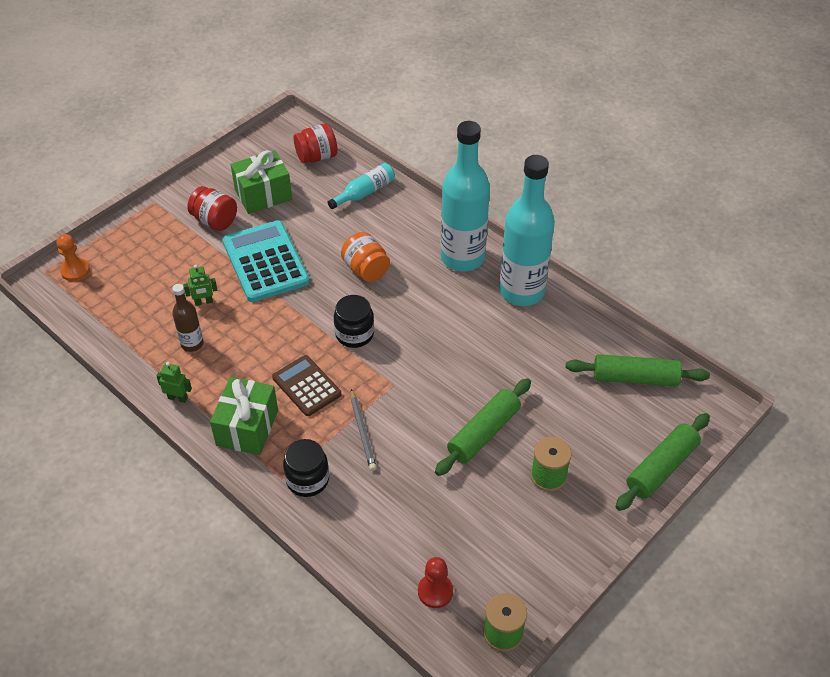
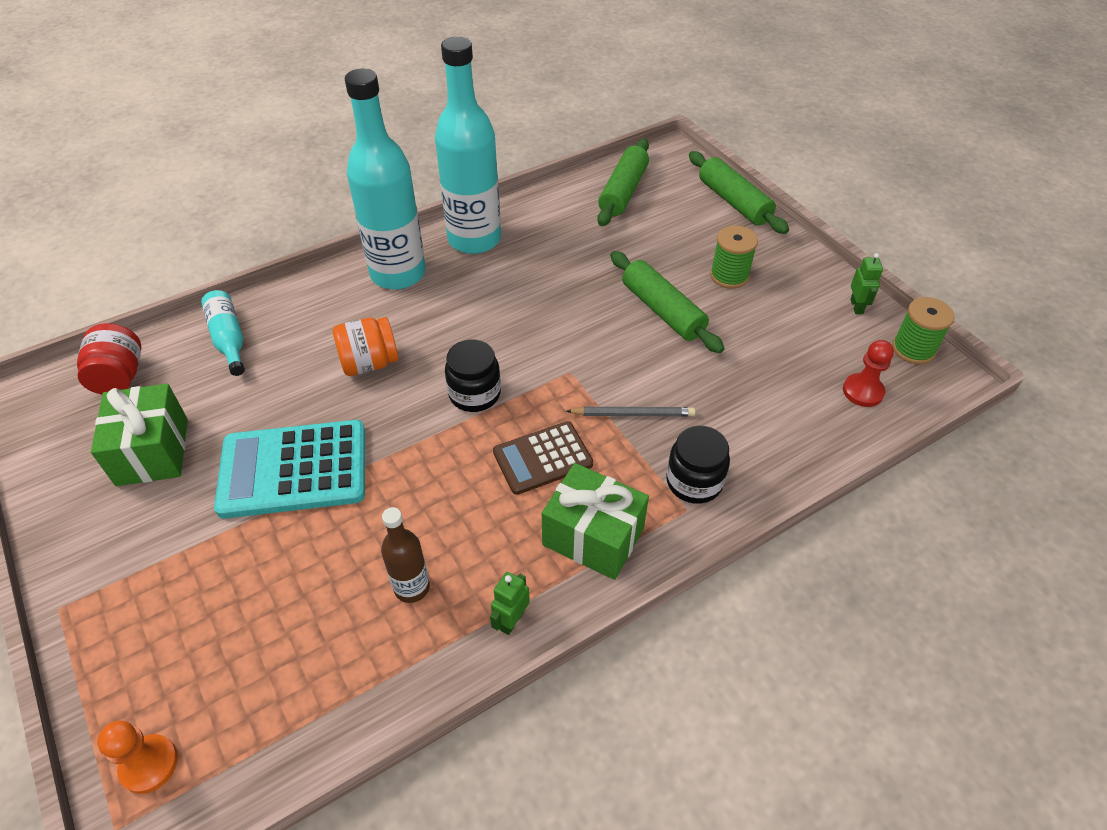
camera: 75 degrees left, 0 degrees up
green robot [183,265,217,306] -> green robot moved to [850,253,883,314]
red jar [187,186,237,231] -> none

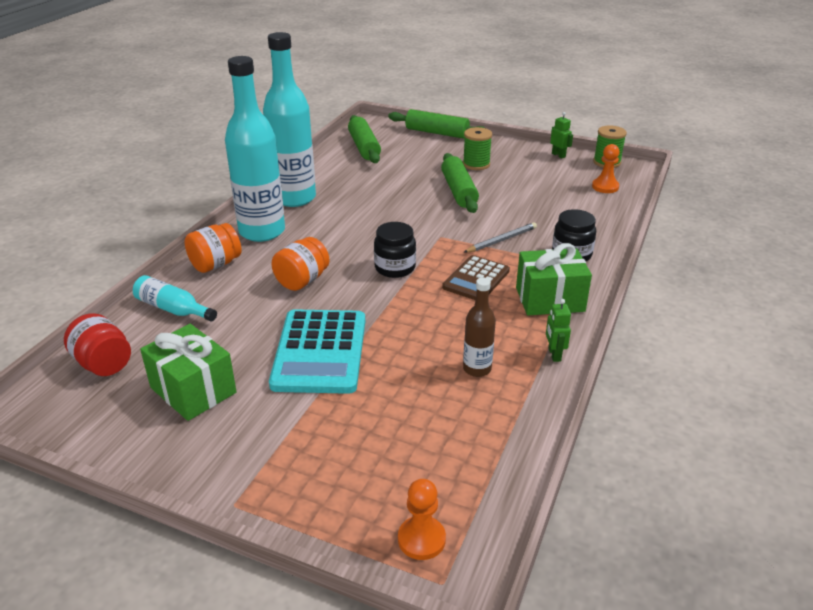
camera: 35 degrees left, 15 degrees down
turquoise calculator [214,420,365,519] -> turquoise calculator turned 45 degrees counterclockwise [269,309,365,394]
green rolling pin [610,251,725,353] -> green rolling pin turned 60 degrees clockwise [441,153,479,213]
red pawn [843,340,894,407] -> orange pawn [592,144,620,193]
none -> orange jar [185,223,242,273]

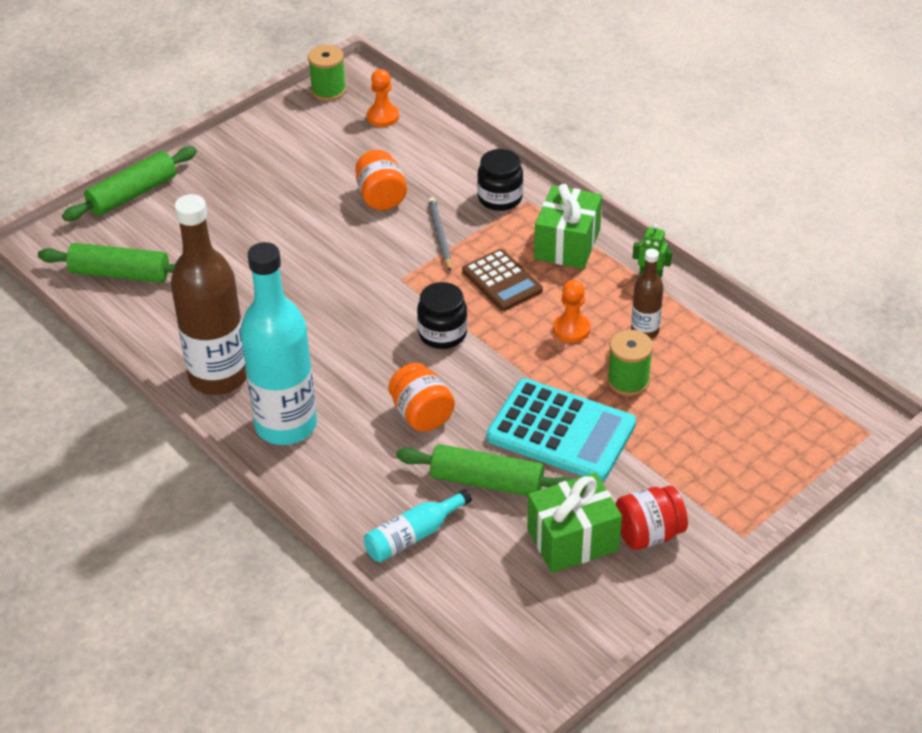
camera: 65 degrees left, 10 degrees up
red jar [64,313,131,376] -> red jar moved to [615,486,688,550]
orange jar [185,223,242,273] -> orange jar moved to [355,150,407,210]
turquoise bottle [263,32,316,207] -> brown bottle [171,194,247,395]
orange pawn [398,479,446,560] -> orange pawn moved to [553,280,590,343]
green rolling pin [441,153,479,213] -> green rolling pin moved to [396,444,573,496]
green spool [463,127,492,170] -> green spool moved to [607,330,653,396]
green robot [550,112,573,158] -> none

